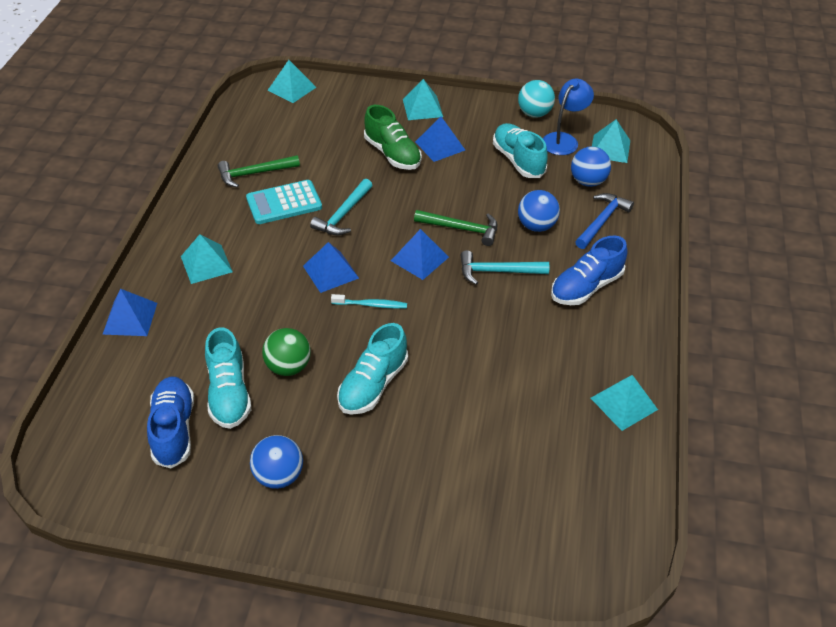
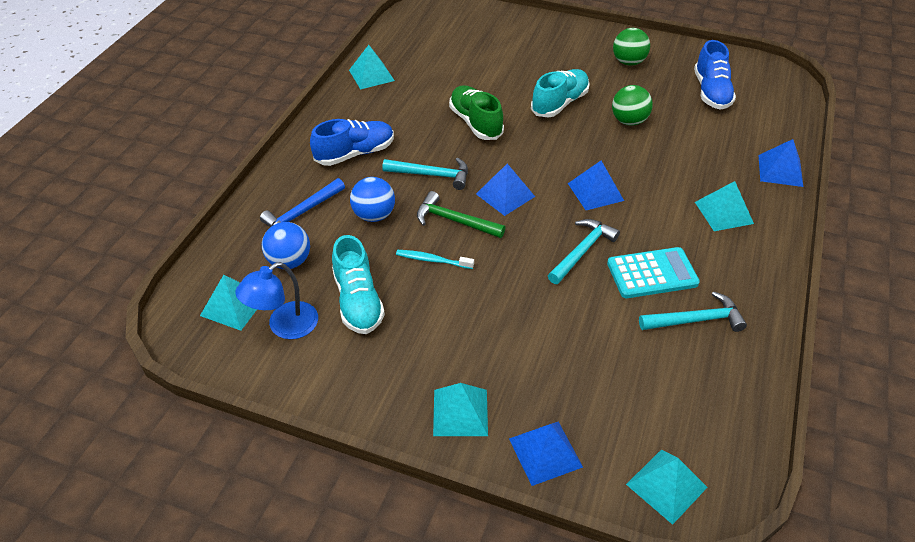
camera: 170 degrees left, 0 degrees up
turquoise shoe [205,327,251,429] -> none
green hammer [218,155,300,188] -> turquoise hammer [639,291,747,332]
blue ball [250,435,303,489] -> green ball [613,28,650,66]
turquoise toothbrush [331,294,407,309] -> turquoise toothbrush moved to [396,250,474,269]
green shoe [364,105,422,170] -> green shoe moved to [449,85,504,140]
blue pyramid [415,117,465,162] -> blue pyramid moved to [509,421,583,486]
turquoise ball [518,80,555,118] -> none

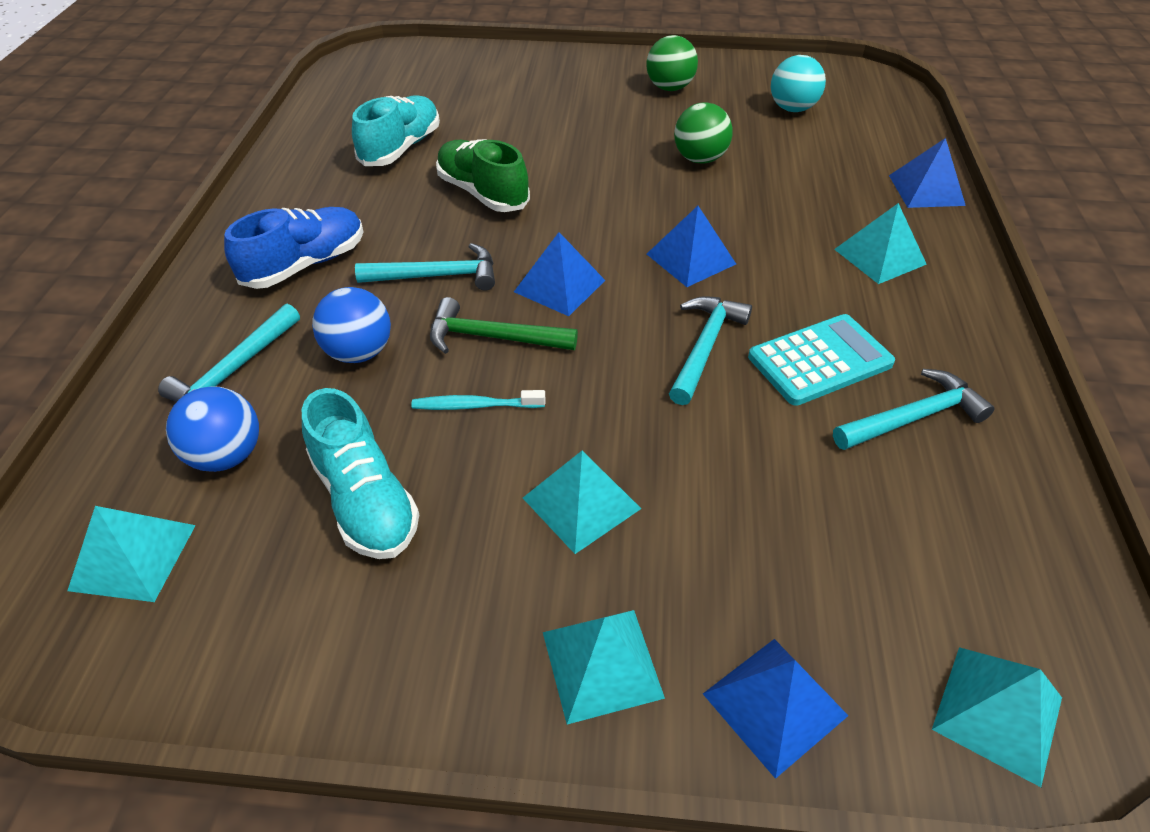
camera: 15 degrees left, 0 degrees up
blue lamp [235,262,318,339] -> none
blue hammer [260,178,345,227] -> turquoise hammer [158,304,300,402]
turquoise pyramid [349,45,395,89] -> turquoise pyramid moved to [523,451,641,554]
turquoise shoe [531,69,590,117] -> turquoise shoe moved to [352,95,440,166]
blue shoe [694,40,736,110] -> turquoise ball [771,55,826,112]

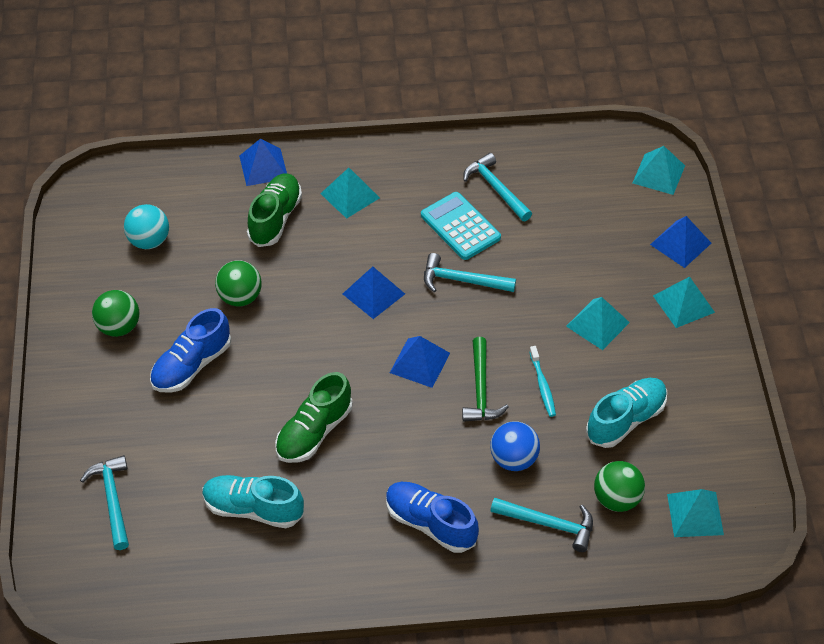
camera: 100 degrees left, 5 degrees up
blue ball [166,386,259,472] -> green ball [594,461,645,512]
turquoise hammer [355,243,495,291] -> turquoise hammer moved to [80,455,129,550]
none -> blue shoe [150,308,231,393]
none -> green shoe [247,174,302,247]

